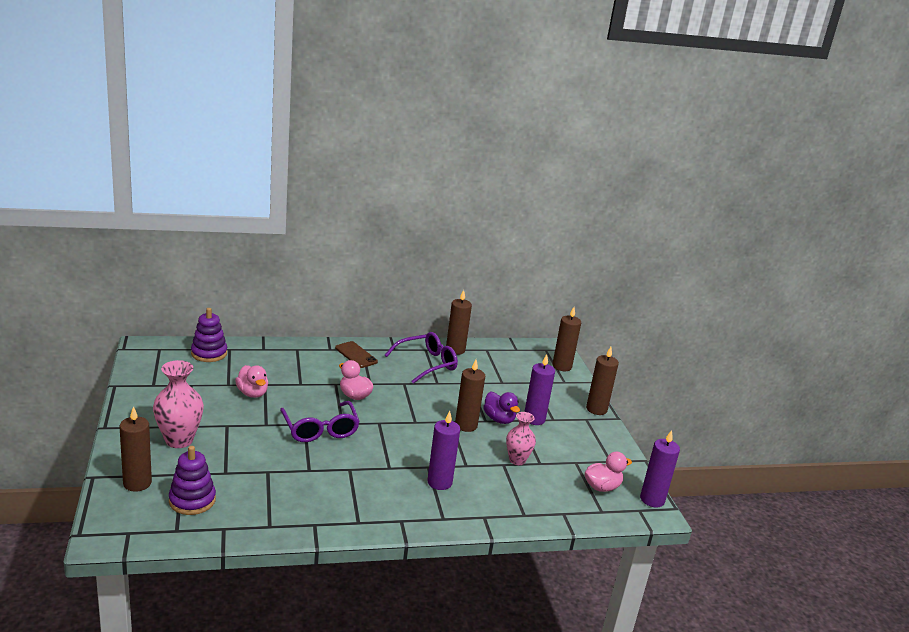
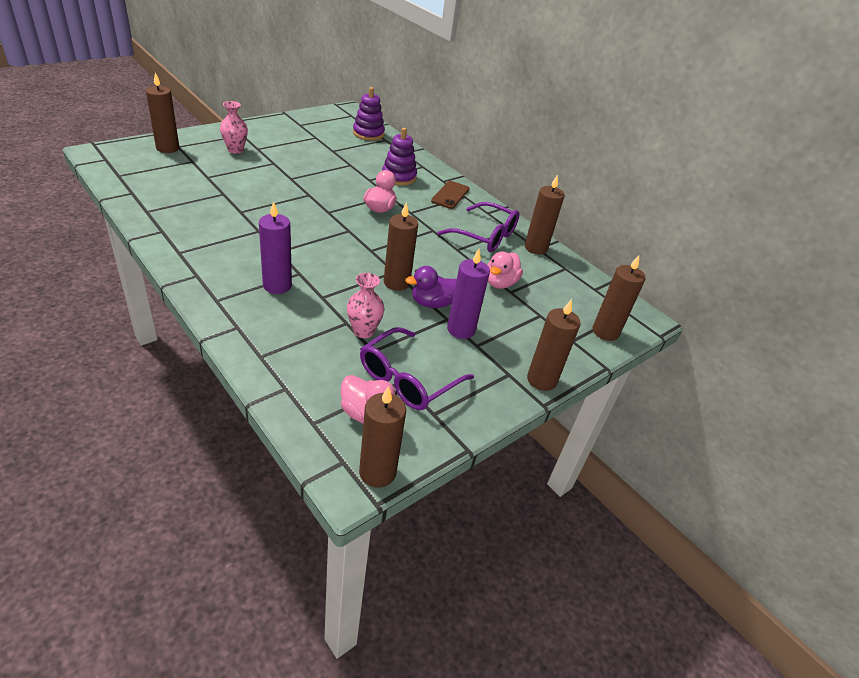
camera: 60 degrees right, 15 degrees up
pink vase [153,360,204,448] -> pink vase [220,101,248,154], size x0.64
purple stacking toy [169,446,216,515] -> purple stacking toy moved to [382,128,417,186]
pink duck [235,365,268,398] -> pink duck moved to [488,251,523,289]
purple glasses [280,401,360,442] -> purple glasses moved to [360,327,474,410]
purple duck [483,391,520,424] -> purple duck turned 45 degrees clockwise [405,266,457,308]
purple candle [640,430,680,507] -> brown candle [359,386,406,488]

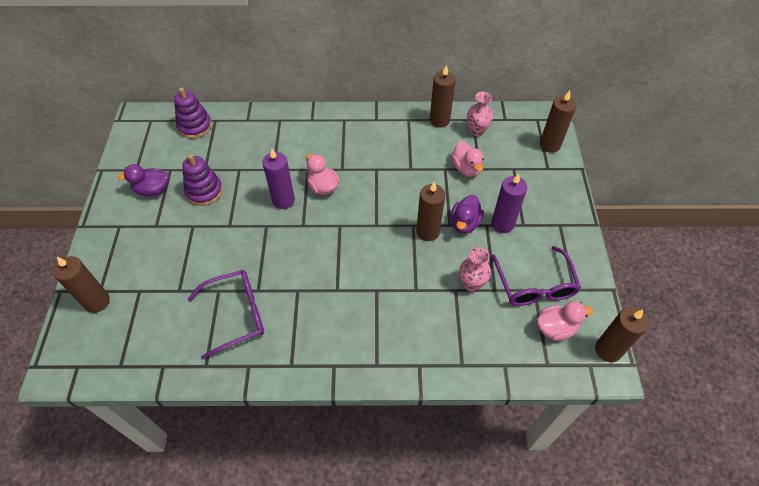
camera: 45 degrees left, 15 degrees up
pink vase [220,101,248,154] -> pink vase moved to [467,92,493,136]
purple candle [259,201,292,294] -> purple candle moved to [262,149,295,209]
purple stacking toy [382,128,417,186] -> purple stacking toy moved to [182,154,223,206]
brown phone [431,181,469,209] -> none
purple glasses [437,202,519,252] -> purple glasses moved to [188,270,264,359]
brown candle [527,299,581,391] -> none
none -> purple duck [118,164,169,196]

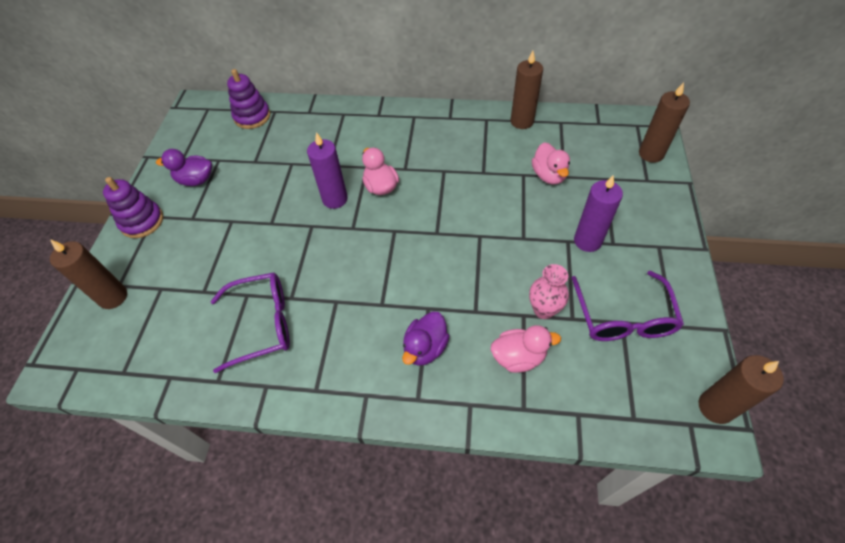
camera: 10 degrees right, 0 degrees up
purple stacking toy [182,154,223,206] -> purple stacking toy moved to [103,177,163,238]
brown candle [416,182,445,241] -> none
purple duck [451,195,484,234] -> purple duck moved to [402,311,450,366]
pink vase [467,92,493,136] -> none
pink duck [537,301,593,341] -> pink duck moved to [491,325,561,373]

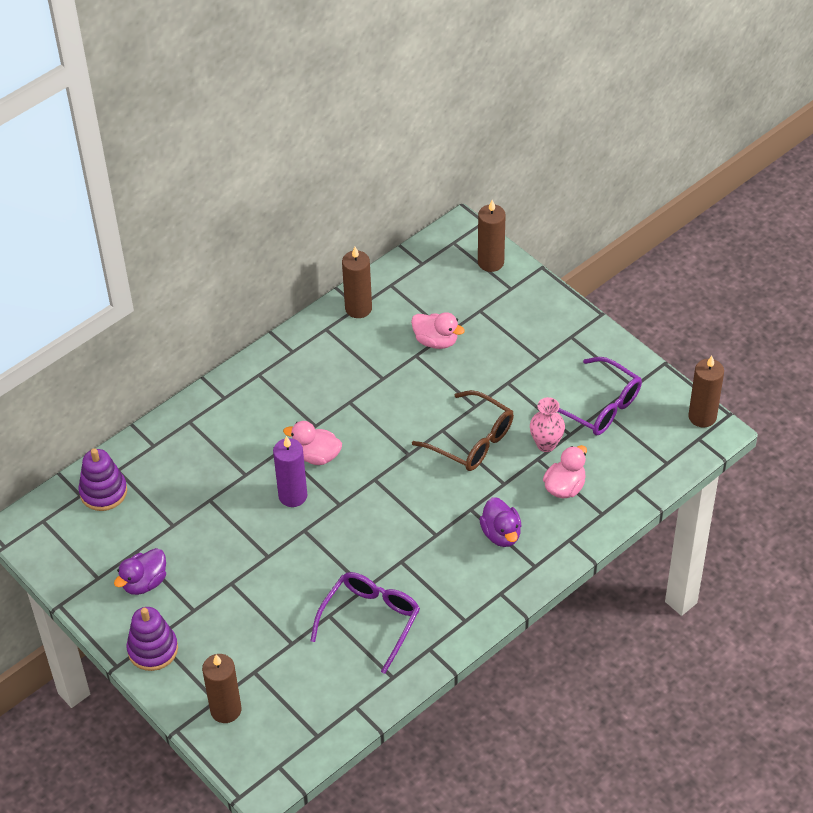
camera: 50 degrees left, 5 degrees down
purple candle [574,175,623,252] -> none
none -> brown glasses [412,390,514,471]

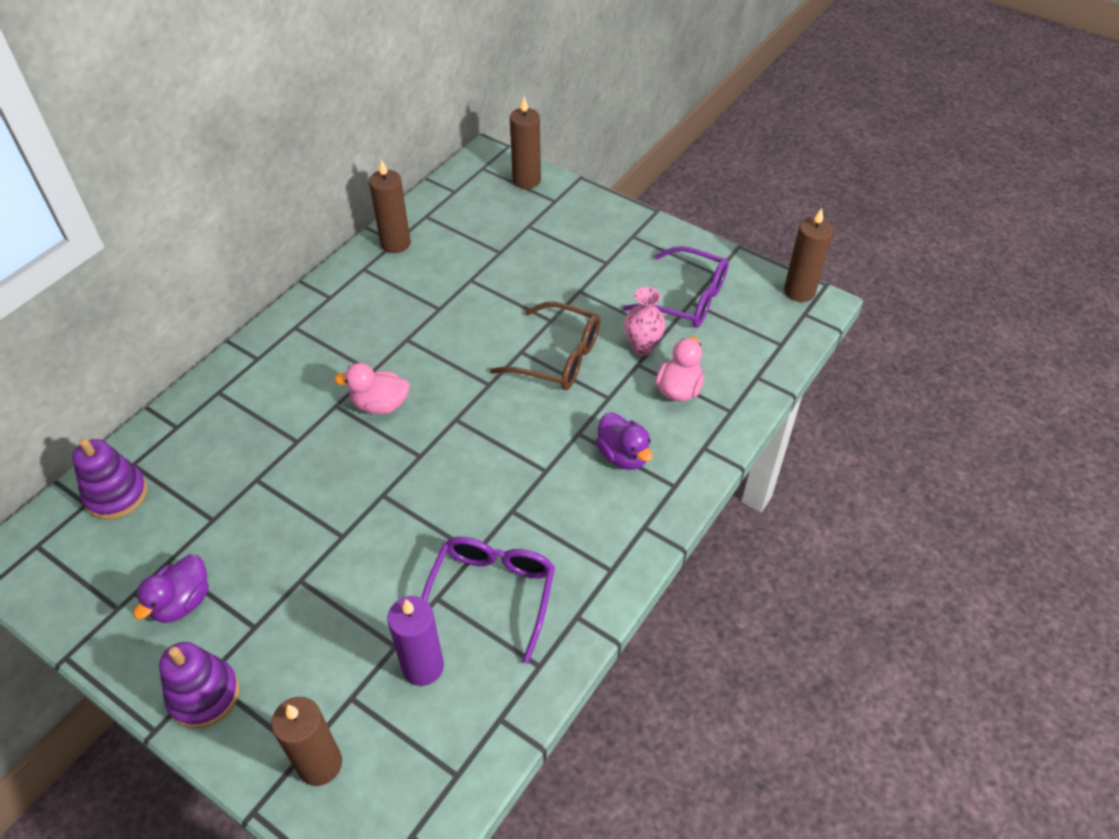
camera: 15 degrees left, 0 degrees up
purple candle [273,436,307,507] -> purple candle moved to [387,596,444,686]
pink duck [411,312,465,349] -> none

